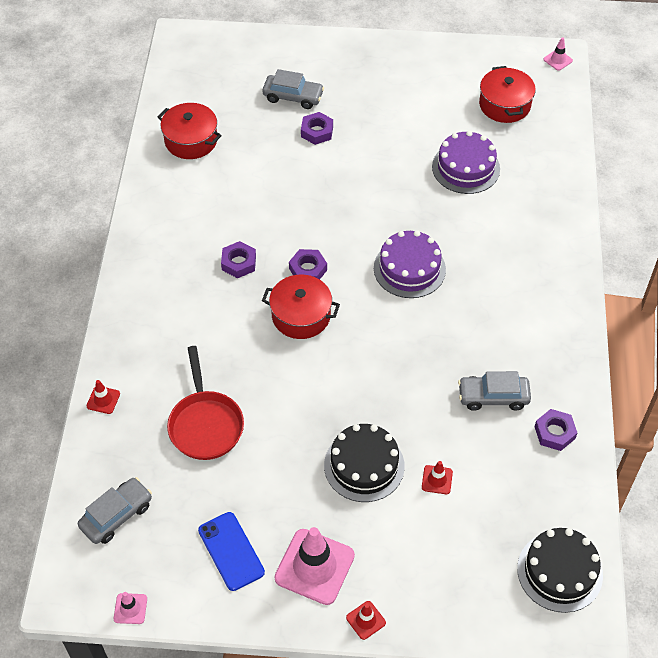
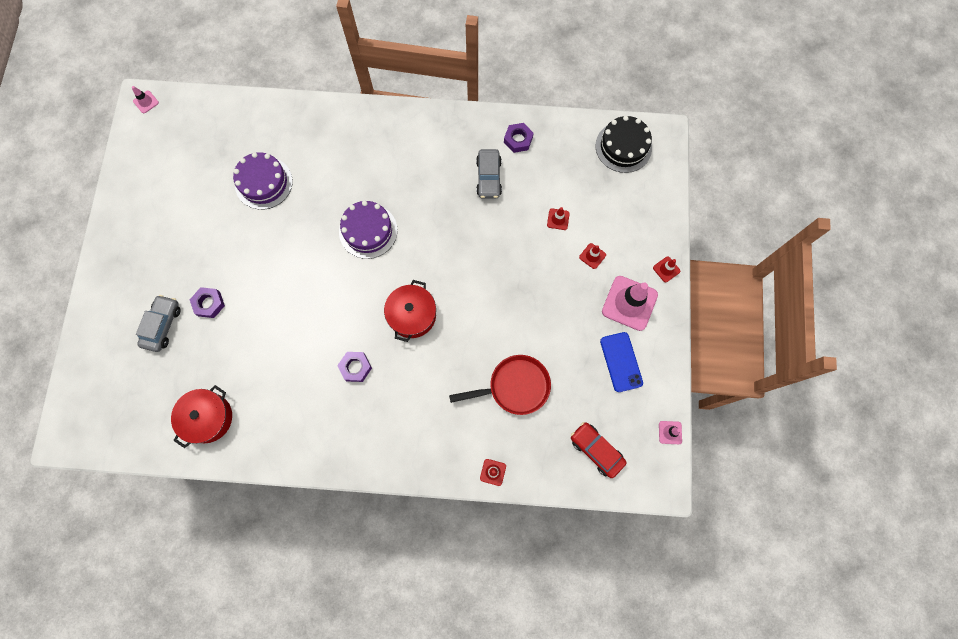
camera: 90 degrees left, 20 degrees up
grey car [78,477,152,544] -> red car [571,422,627,478]
blue phone [198,512,265,591] -> blue phone turned 75 degrees counterclockwise [600,332,643,392]
purple nut [289,249,327,279] -> none
black cake [324,424,405,502] -> none
red pot [479,66,536,123] -> none
none -> red traffic cone [579,243,606,269]

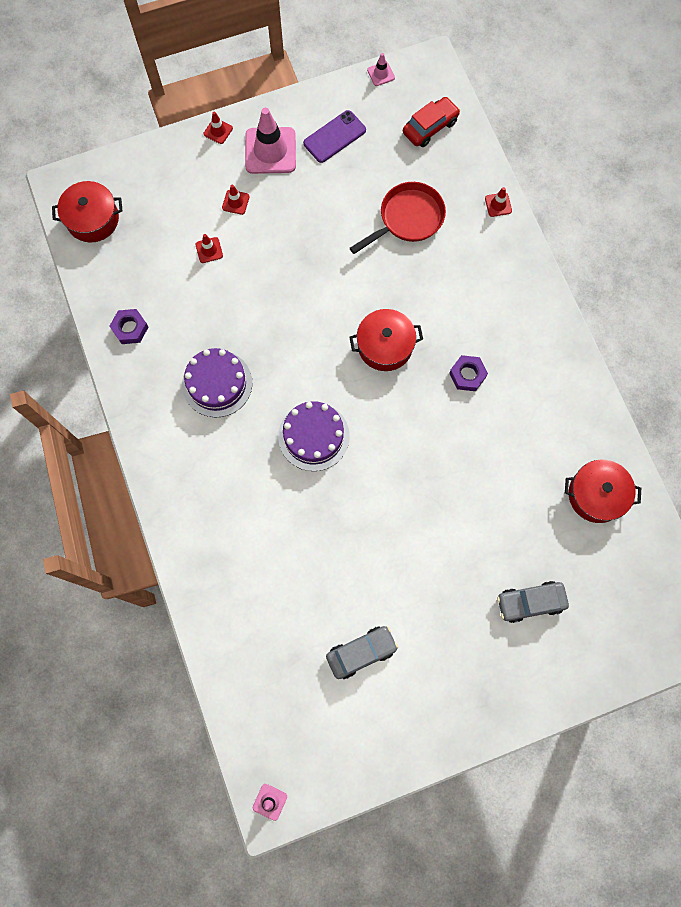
camera: 115 degrees left, 0 degrees up
purple nut [190,287,225,318] -> none
purple cake [233,152,293,210] -> purple cake moved to [182,348,252,417]
red pan [449,355,551,415] -> red pan turned 90 degrees clockwise [350,182,446,254]
grey car [476,149,502,199] -> grey car moved to [326,626,398,679]
red car [571,422,627,478] -> red car turned 150 degrees counterclockwise [403,97,460,147]
black cake [595,116,652,173] -> red pot [52,181,122,242]
blue phone [600,332,643,392] -> purple phone [303,110,366,163]

